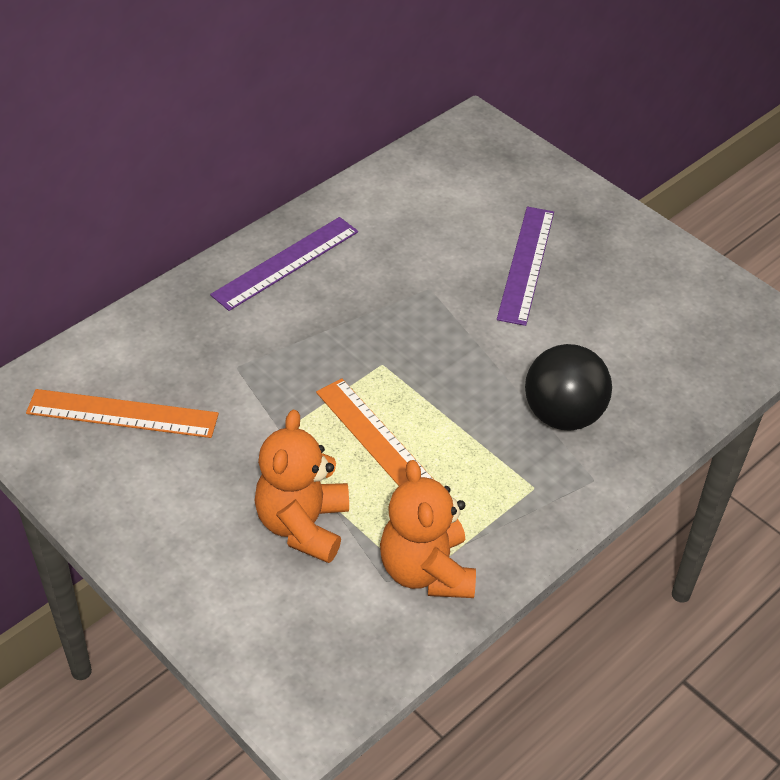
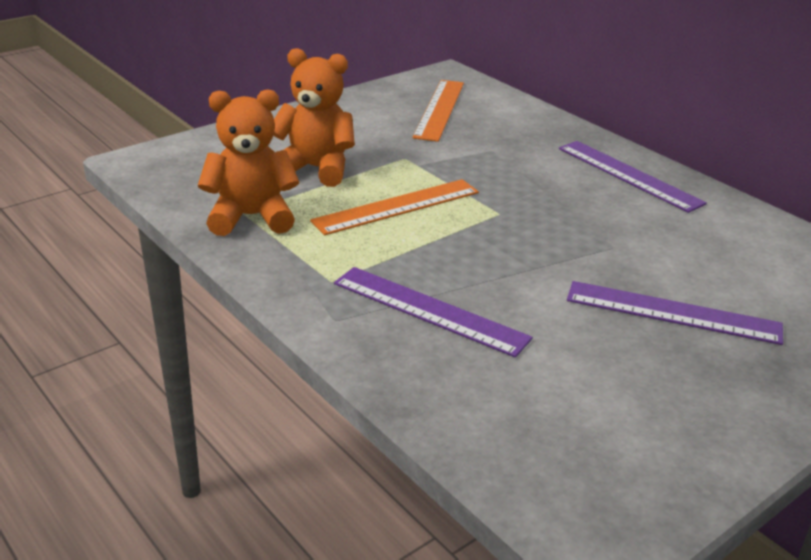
camera: 95 degrees right, 15 degrees down
black ball [525,344,612,430] -> purple ruler [334,267,533,358]

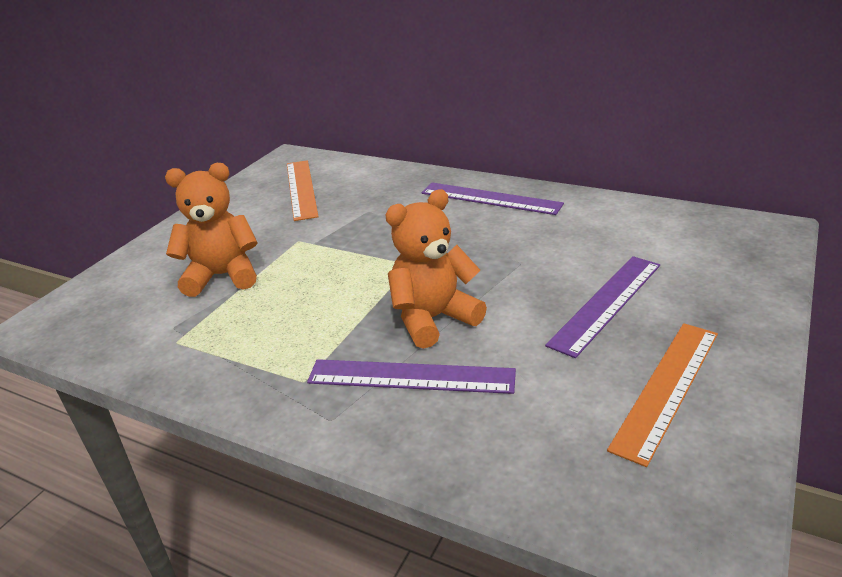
camera: 20 degrees left, 0 degrees up
orange teddy bear [198,89,299,236] -> orange teddy bear moved to [385,189,487,349]
orange ruler [310,179,479,235] -> orange ruler moved to [607,323,718,467]
purple ruler [567,281,783,345] -> purple ruler turned 45 degrees counterclockwise [545,256,660,358]

